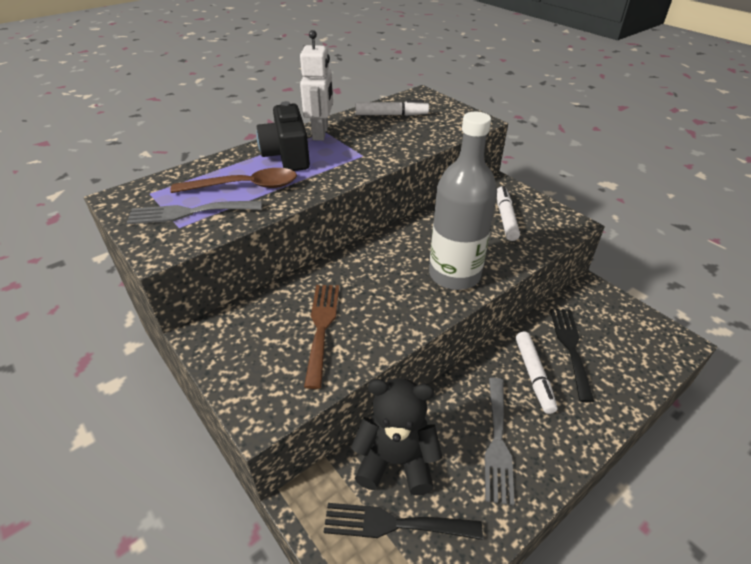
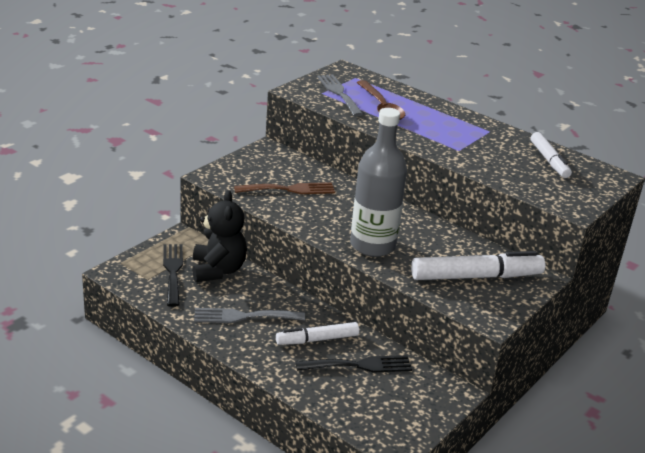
camera: 75 degrees right, 10 degrees down
black camera [256,101,310,171] -> none
white robot [300,30,333,141] -> none
white marker [497,186,520,241] -> white marker [411,251,545,280], size x1.61

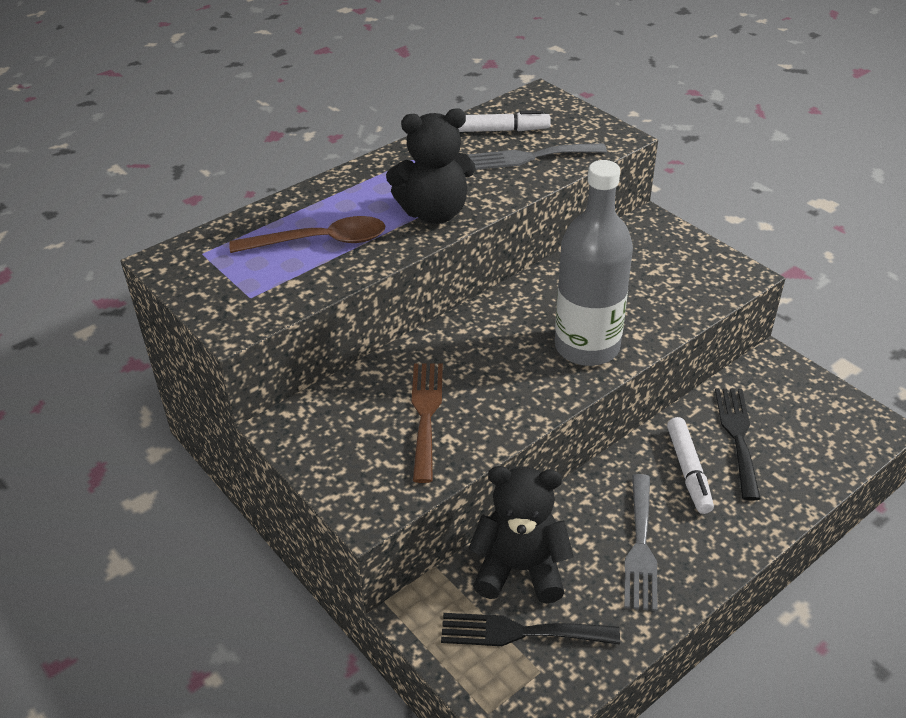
camera: 75 degrees left, 10 degrees up
grey fork [317,74,363,116] -> grey fork moved to [468,143,607,170]
white marker [411,251,545,280] -> none
none -> black teddy bear [386,108,476,224]

